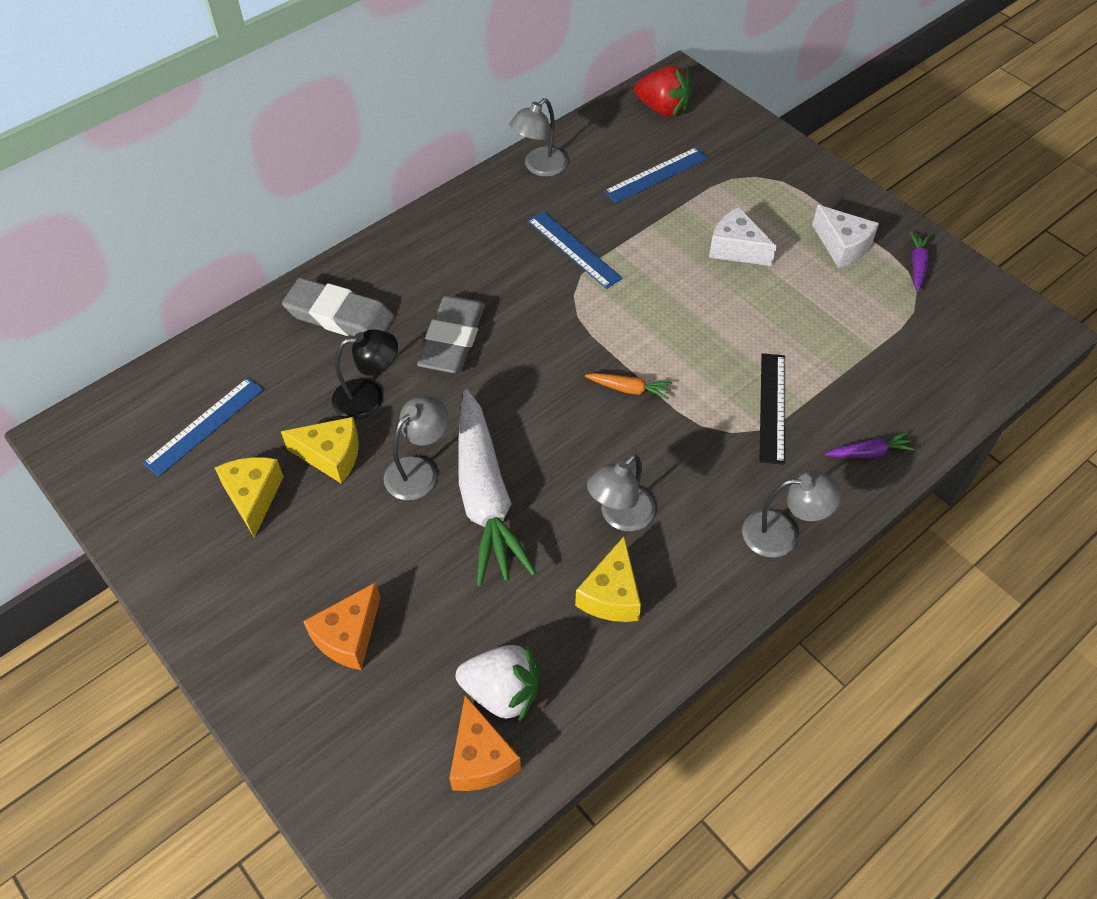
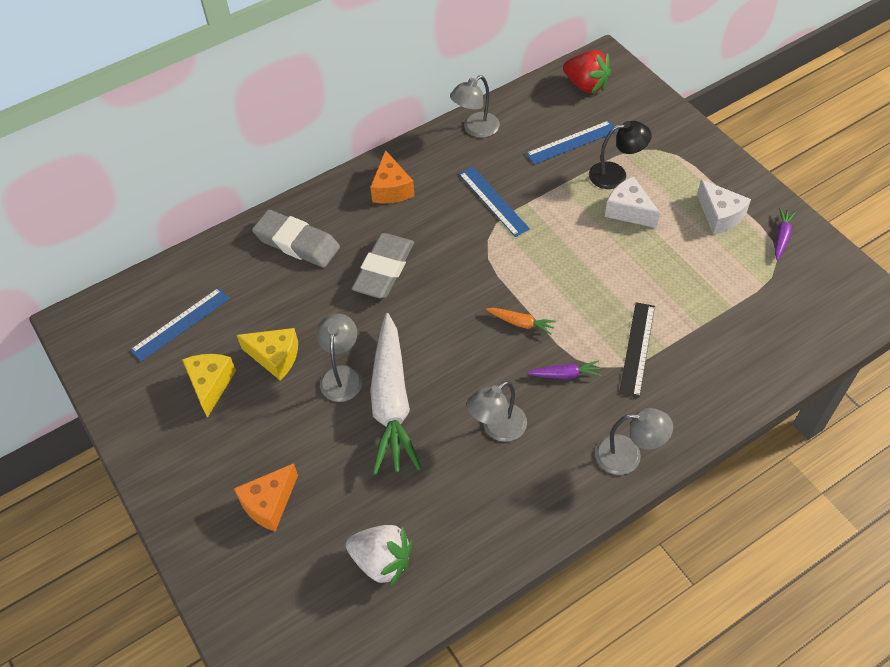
camera: 10 degrees right, 0 degrees up
black lamp [332,329,398,420] -> black lamp moved to [589,121,652,189]
grey lamp [384,395,449,500] -> grey lamp turned 45 degrees counterclockwise [316,313,362,402]
orange cheese [449,695,521,791] -> orange cheese moved to [370,150,414,203]
yellow cheese [575,537,641,622] -> none
purple carrot [825,432,916,458] -> purple carrot moved to [526,360,602,379]

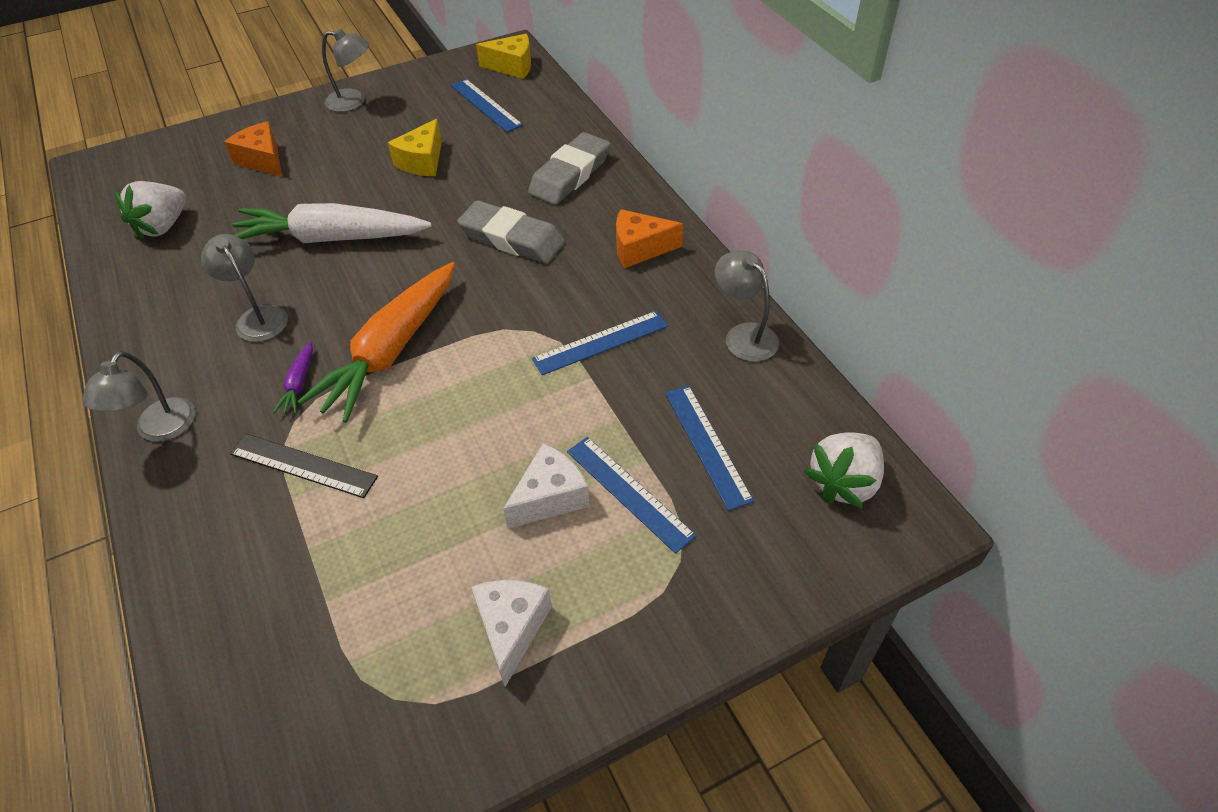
camera: 95 degrees right, 5 degrees down
yellow cheese [182,354,236,418] -> yellow cheese moved to [476,34,531,79]
grey lamp [316,313,362,402] -> grey lamp moved to [322,29,370,112]
orange carrot [486,308,556,335] -> orange carrot [298,262,455,423], size x2.44
red strawberry [563,50,611,94] -> white strawberry [804,432,884,509]
black lamp [589,121,652,189] -> blue ruler [567,437,697,554]
white cheese [697,179,751,235] -> white cheese turned 120 degrees clockwise [471,580,552,687]
purple carrot [775,208,796,260] -> none

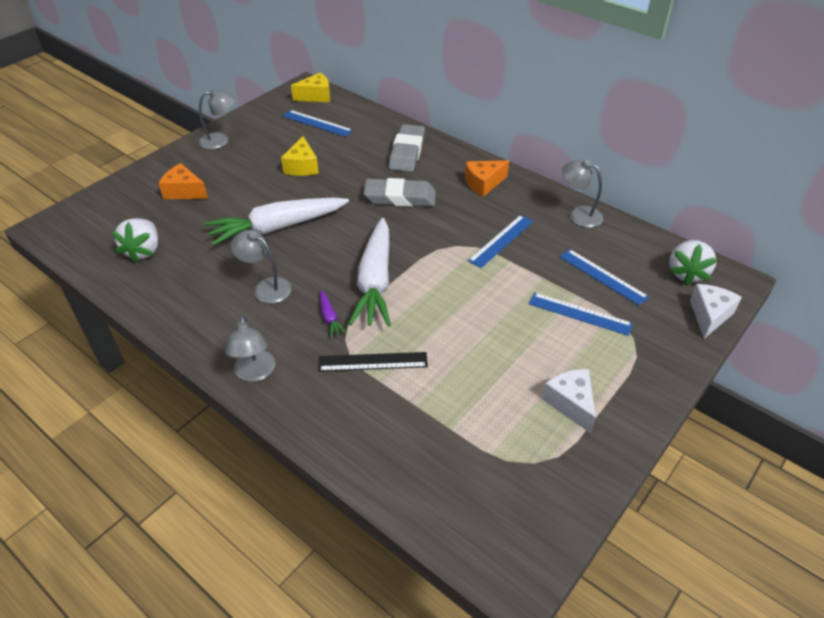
camera: 25 degrees left, 5 degrees down
orange carrot [298,262,455,423] -> white carrot [349,218,391,327]
white cheese [503,443,589,529] -> white cheese moved to [690,284,742,338]

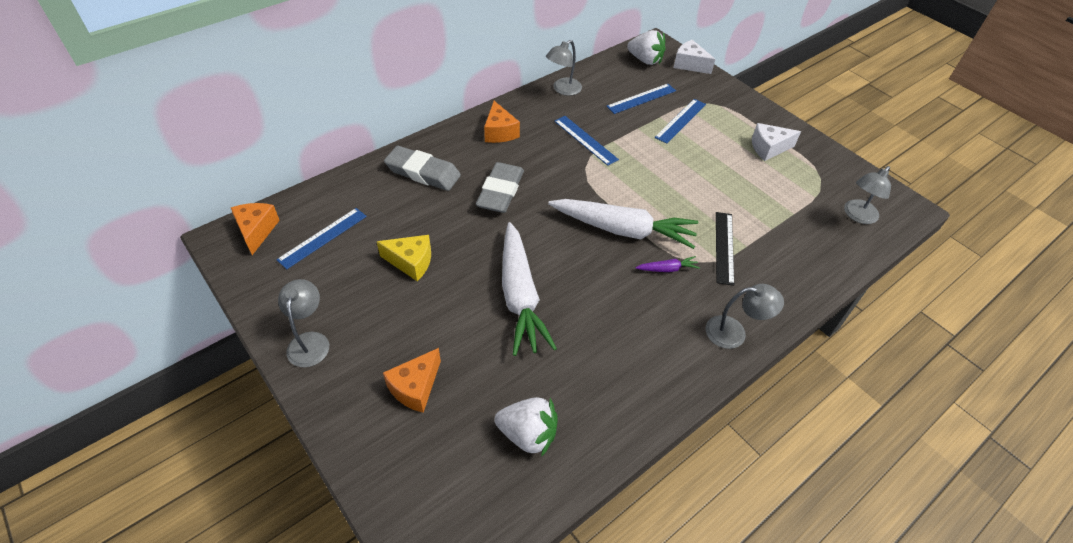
camera: 80 degrees left, 5 degrees up
grey lamp [231,230,292,304] -> grey lamp moved to [844,166,891,224]
yellow cheese [291,73,330,102] -> orange cheese [231,203,280,255]

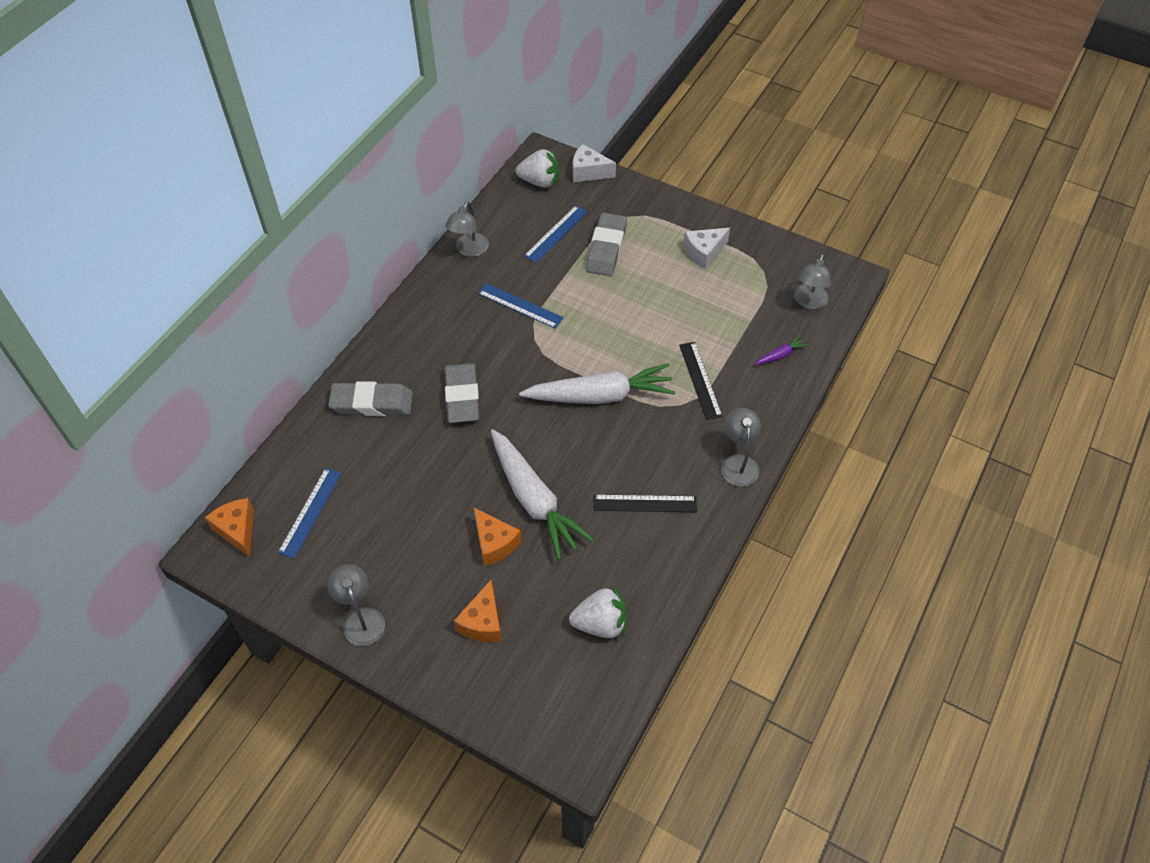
camera: 20 degrees left, 5 degrees up
yellow cheese [376,235,431,281] -> none
orange cheese [484,101,520,143] -> orange cheese moved to [473,507,521,566]
purple carrot [636,256,700,272] -> purple carrot moved to [754,335,809,365]
blue ruler [655,99,706,144] -> grey eraser [586,213,627,276]
grey lamp [706,284,784,349] -> grey lamp turned 75 degrees counterclockwise [721,408,761,487]
none -> black ruler [594,495,697,512]

